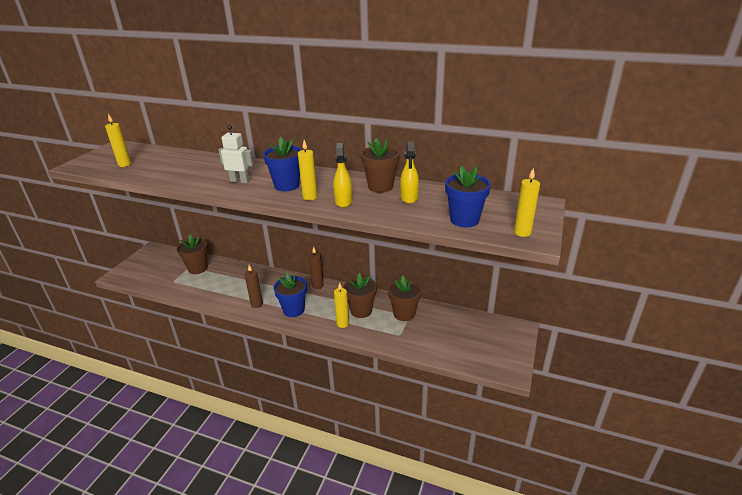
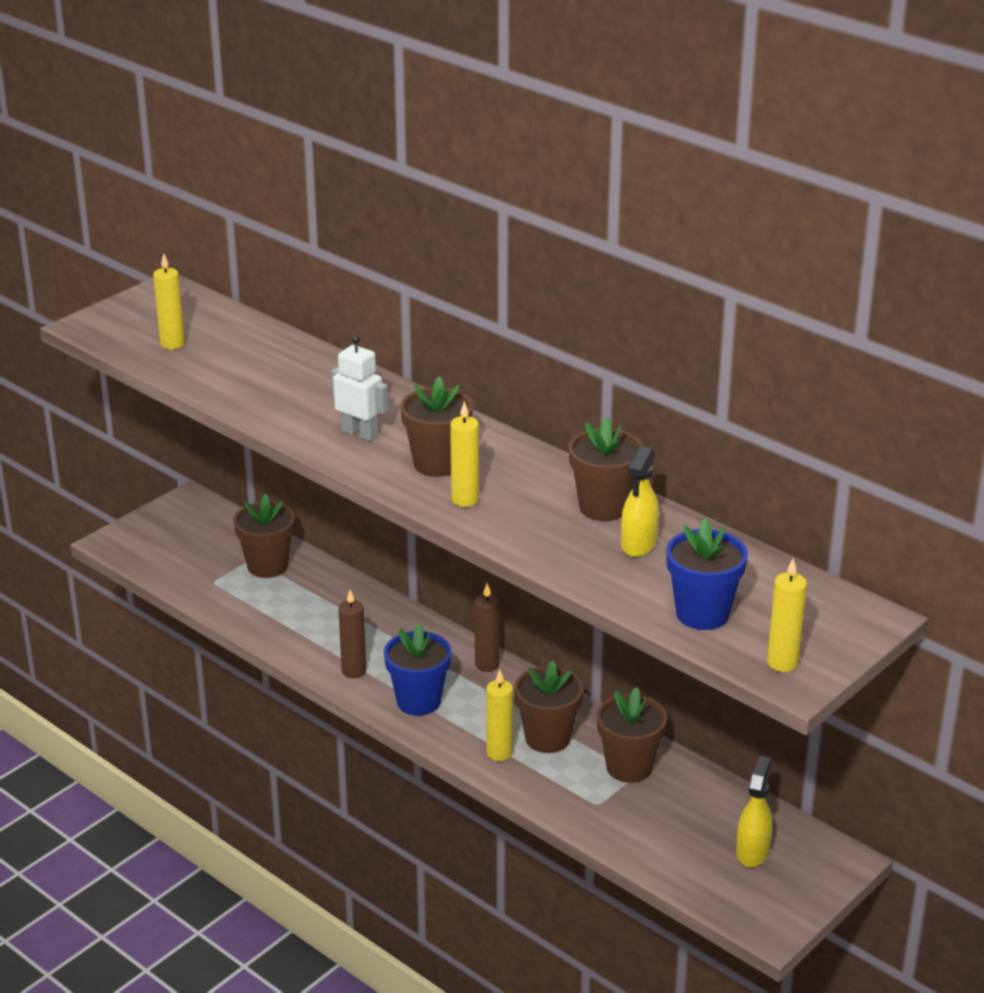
camera: 20 degrees right, 0 degrees up
blue flower pot [263,137,301,191] -> brown flower pot [400,376,473,477]
yellow spray bottle [333,143,353,208] -> yellow spray bottle moved to [736,756,773,867]

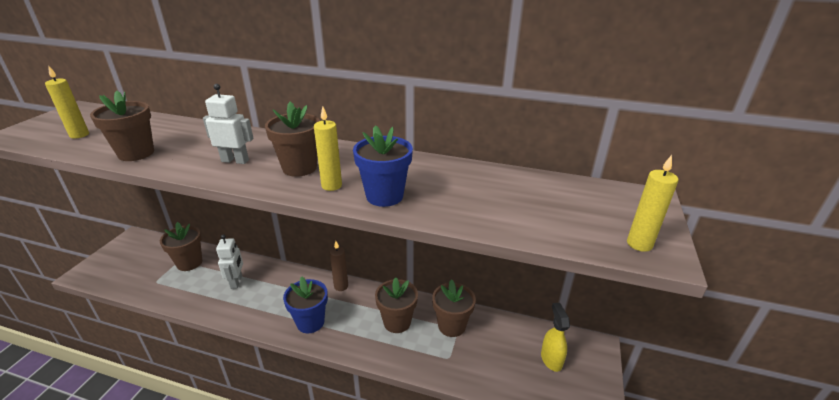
camera: 25 degrees left, 0 degrees up
brown candle [338,590,366,678] -> none
yellow candle [486,669,513,761] -> none
brown flower pot [569,417,643,521] -> brown flower pot moved to [90,91,154,161]
yellow spray bottle [621,446,659,557] -> none
blue flower pot [666,518,748,630] -> blue flower pot moved to [353,126,413,207]
none -> white robot [216,234,243,289]

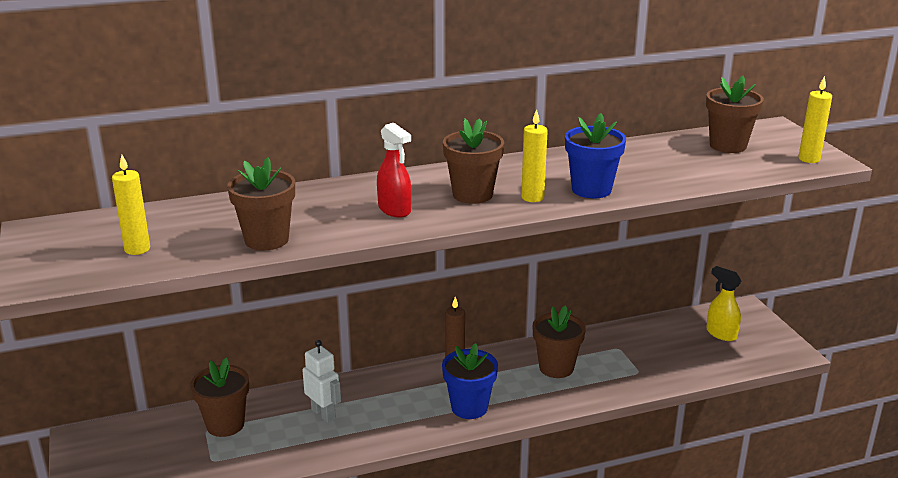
camera: 35 degrees left, 5 degrees down
white robot [203,84,254,164] -> red spray bottle [377,123,412,218]
brown flower pot [432,279,476,337] -> brown flower pot moved to [706,76,764,153]

